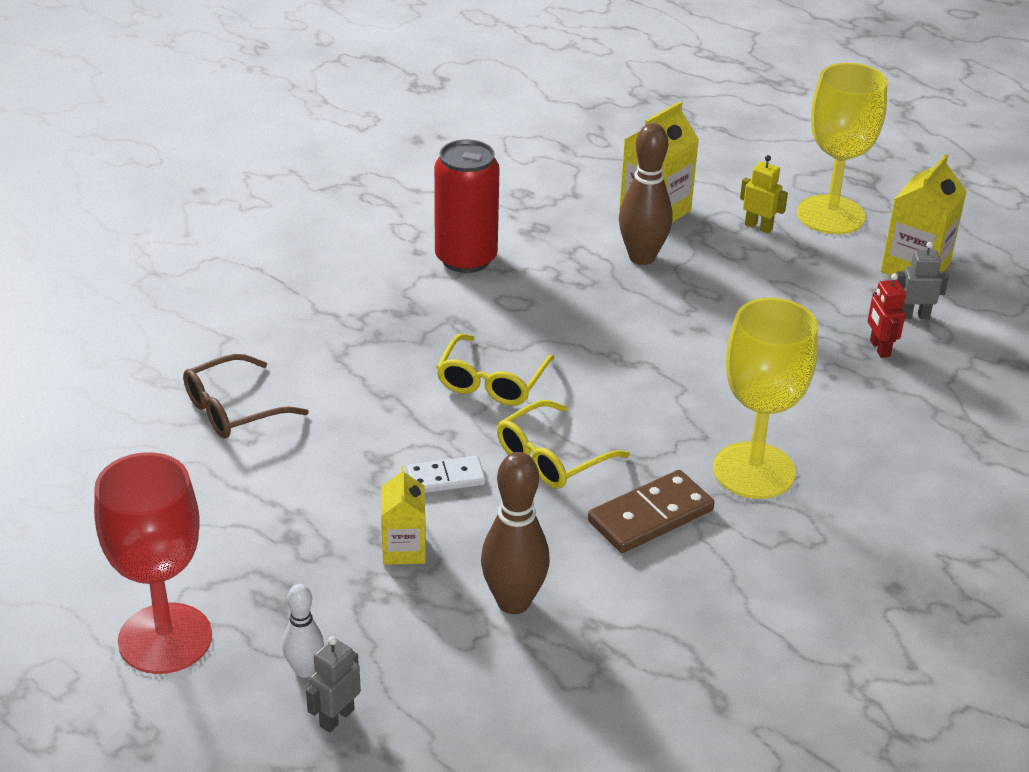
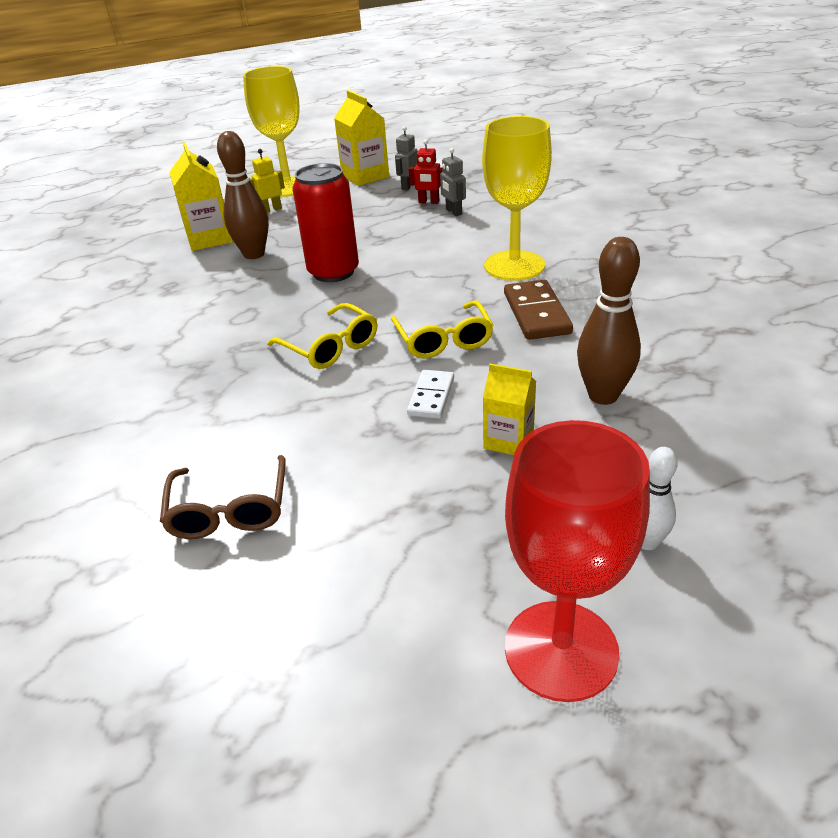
camera: 60 degrees left, 0 degrees up
grey robot [306,636,361,733] -> grey robot moved to [440,148,466,216]
red can [434,139,500,273] -> red can moved to [292,163,359,282]

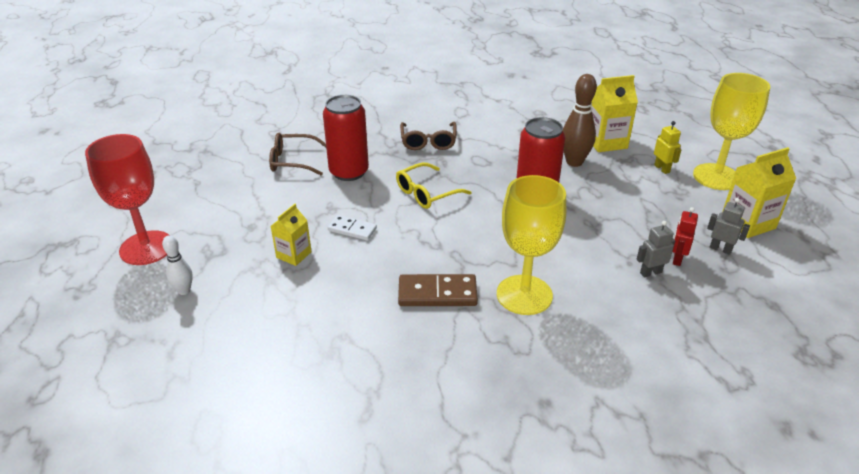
camera: 95 degrees right, 0 degrees up
yellow glasses [391,300,494,359] -> none
brown bowling pin [577,237,641,405] -> none
none -> red can [323,95,369,181]
none -> brown glasses [400,122,457,150]

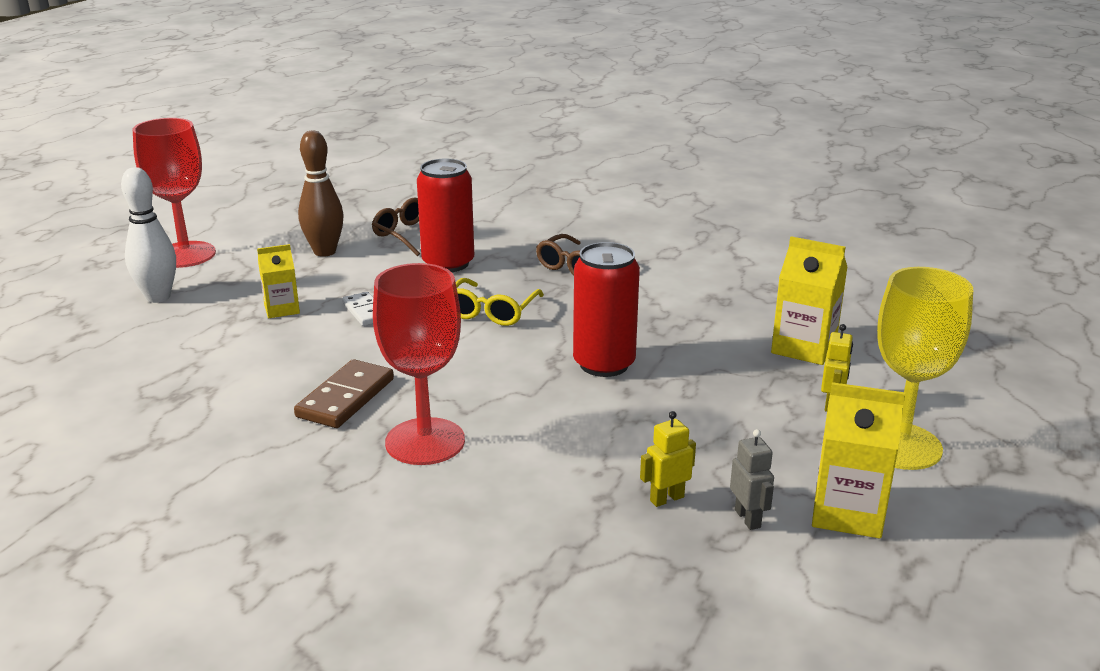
camera: 40 degrees right, 10 degrees down
white bowling pin [162,235,193,295] -> white bowling pin [121,167,176,303], size x1.72
yellow glasses [396,163,471,209] -> yellow glasses turned 75 degrees counterclockwise [456,278,544,326]
brown domino [398,274,478,306] -> brown domino turned 75 degrees clockwise [294,359,394,428]
yellow goblet [497,175,566,315] -> red goblet [373,263,465,465]
brown bowling pin [563,74,597,167] -> brown bowling pin moved to [298,130,344,257]
grey robot [637,221,675,278] -> none
red robot [672,207,698,266] -> yellow robot [640,411,696,507]

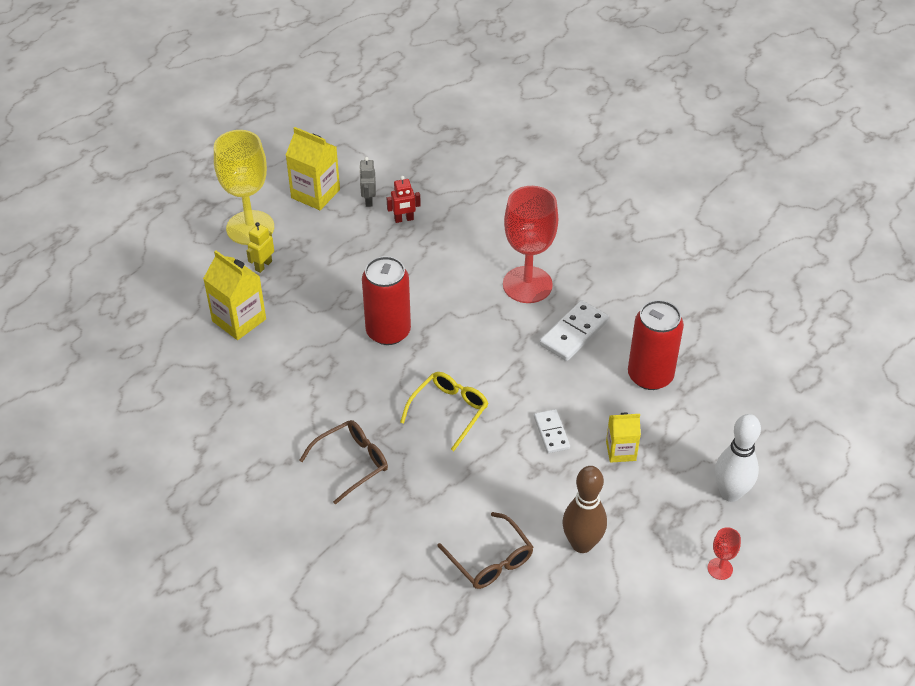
camera: 165 degrees left, 20 degrees up
red goblet [133,118,216,268] -> red goblet [708,527,741,580], size x0.43
brown domino [294,359,394,428] -> white domino [539,300,609,361]
red can [417,159,474,272] -> red can moved to [628,300,684,390]
yellow robot [640,411,696,507] -> red robot [387,176,421,223]

